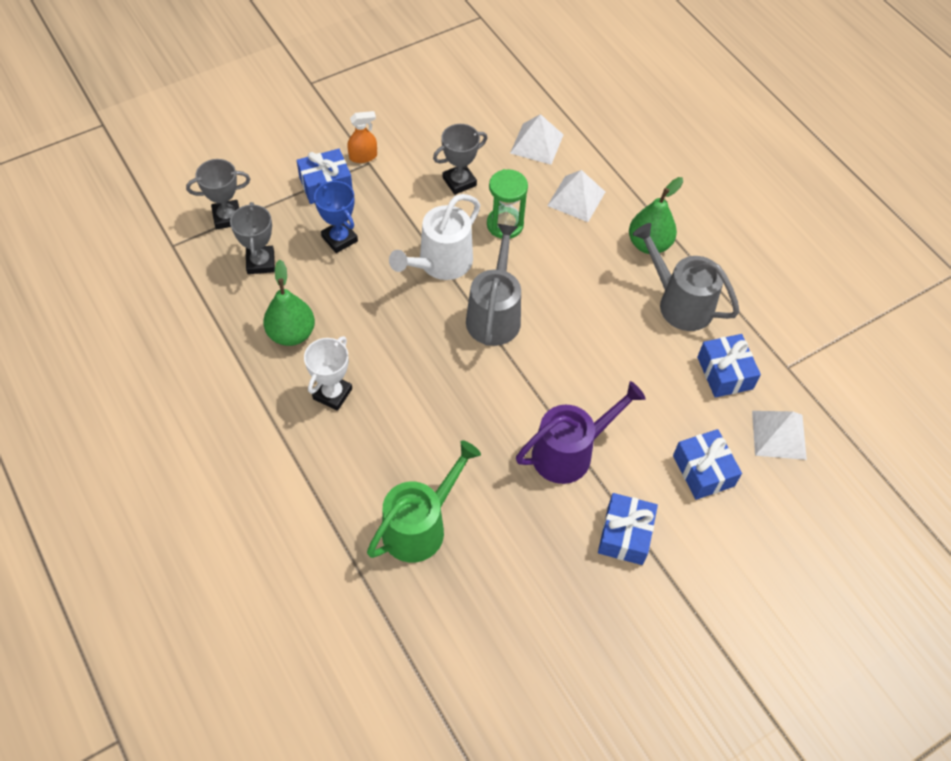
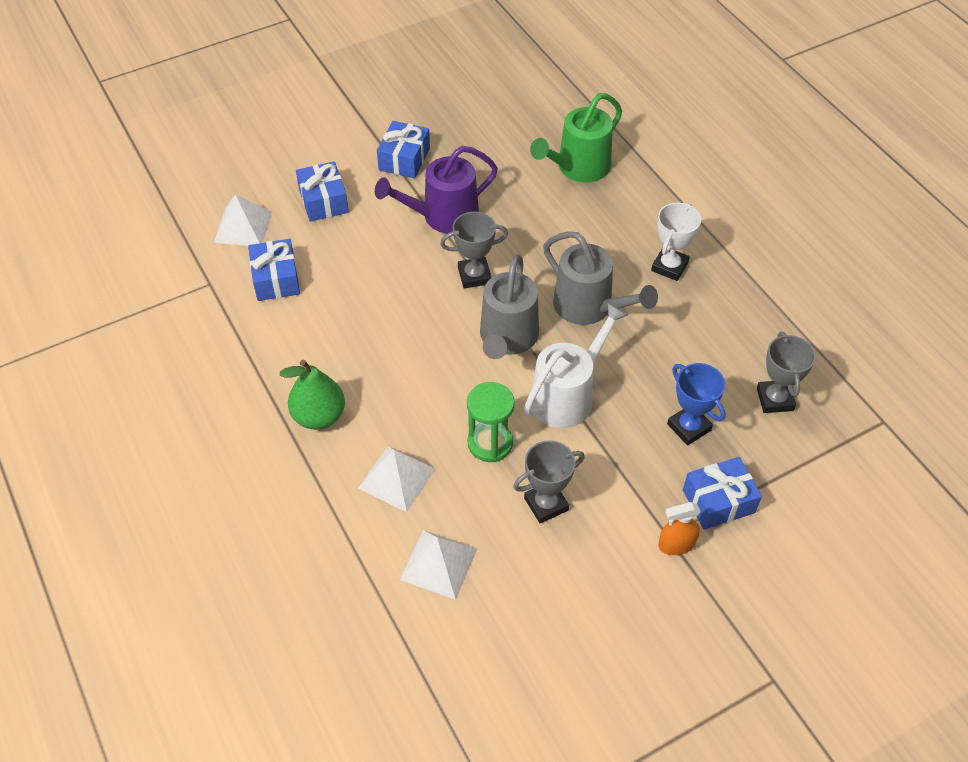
camera: 175 degrees left, 5 degrees down
grey trophy [186,159,250,229] -> grey trophy moved to [440,212,508,289]
green pear [263,260,315,346] -> none
grey watering can [633,223,740,331] -> grey watering can moved to [543,231,658,325]

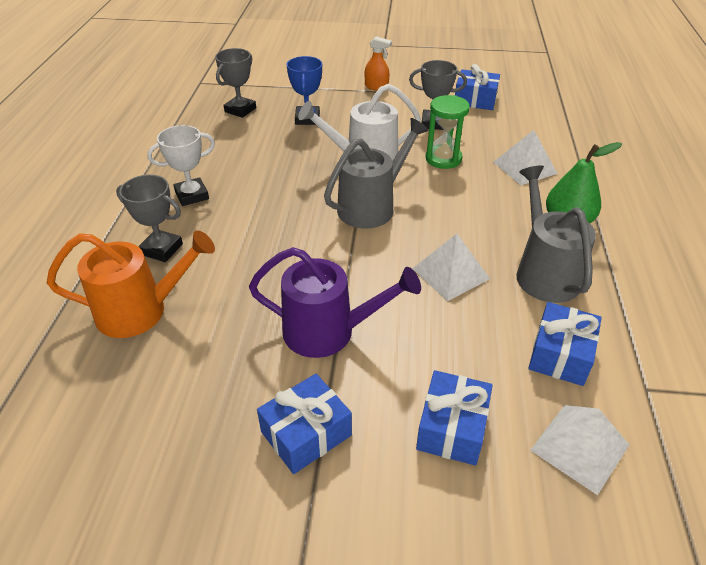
camera: 145 degrees left, 10 degrees down
white pyramid [400,530,477,600] -> white pyramid moved to [412,234,490,301]
grey trophy [440,212,508,289] -> grey trophy moved to [116,175,183,262]
green watering can [530,93,622,182] -> orange watering can [47,231,215,338]
grey watering can [543,231,658,325] -> grey watering can moved to [516,166,596,303]
blue gift [683,457,762,530] -> blue gift moved to [455,64,500,110]

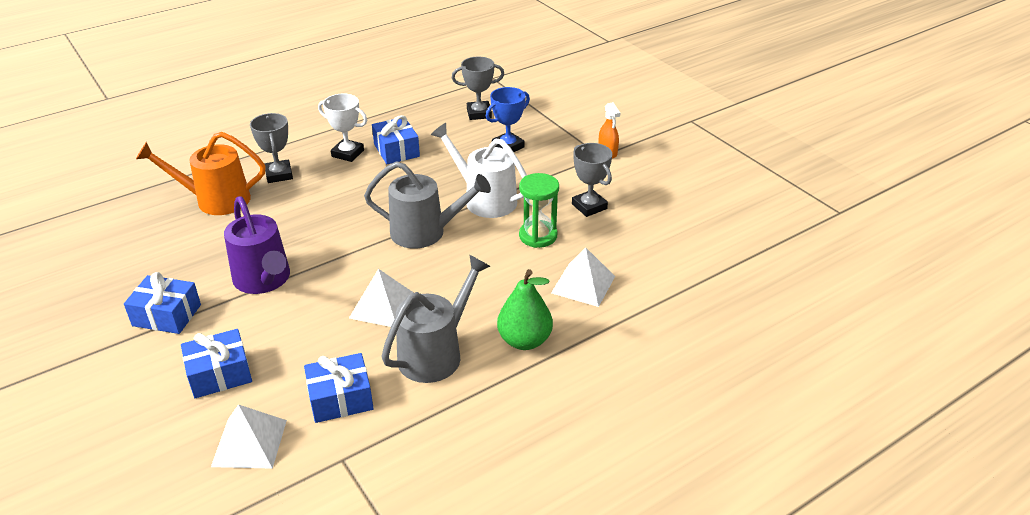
camera: 50 degrees right, 5 degrees down
orange watering can [47,231,215,338] -> orange watering can turned 135 degrees clockwise [136,132,265,215]
blue gift [455,64,500,110] -> blue gift moved to [372,115,420,164]

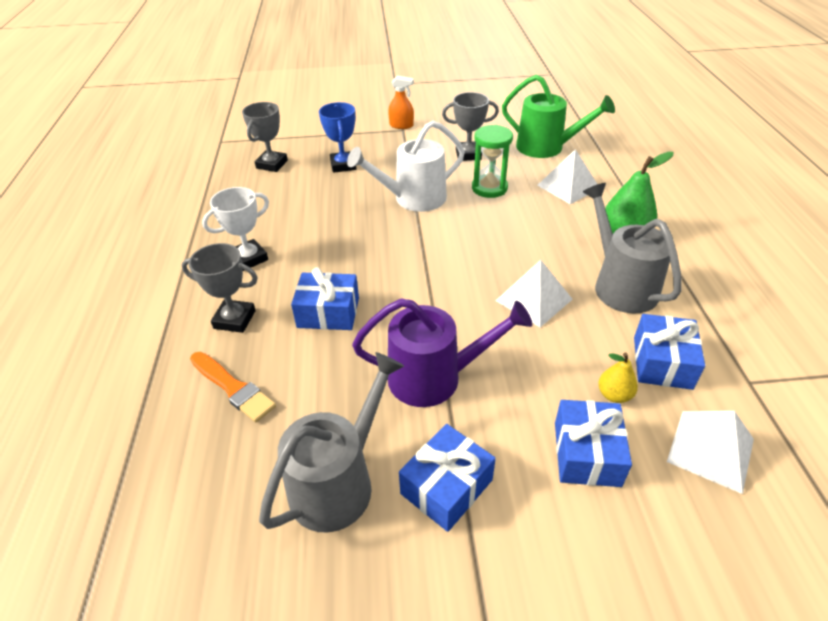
camera: 60 degrees left, 5 degrees up
orange watering can [136,132,265,215] -> orange brush [190,352,276,423]
grey watering can [364,161,491,248] -> grey watering can moved to [259,352,404,533]
blue gift [372,115,420,164] -> blue gift moved to [291,267,359,330]
none -> green watering can [502,75,615,158]
none -> yellow pear [598,353,638,403]

